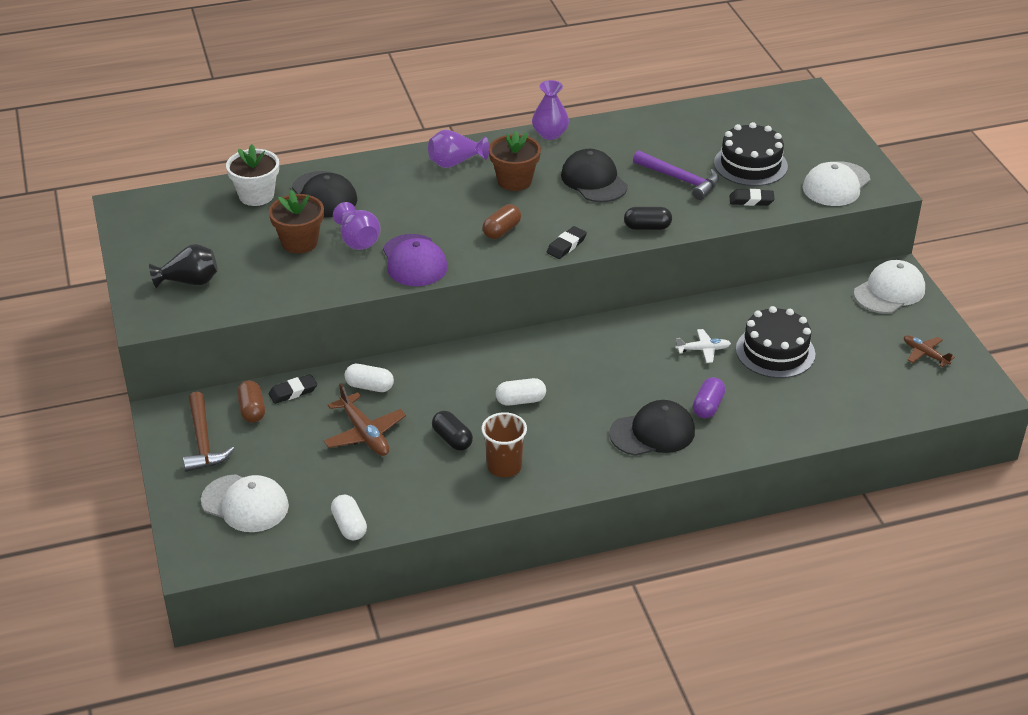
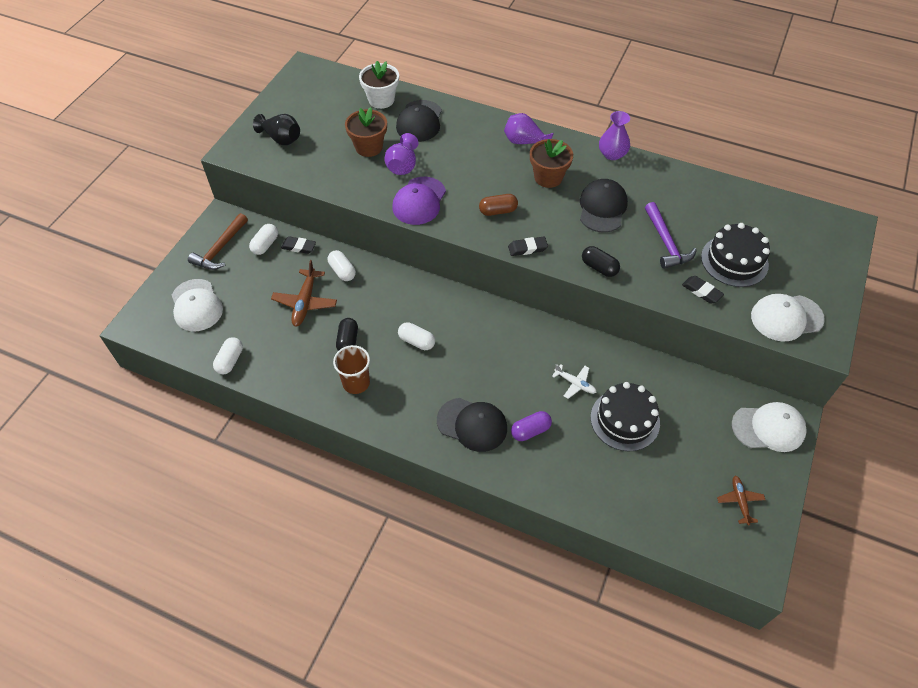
camera: 40 degrees right, 15 degrees up
brown capsule [237,381,265,423] -> white capsule [249,224,278,255]

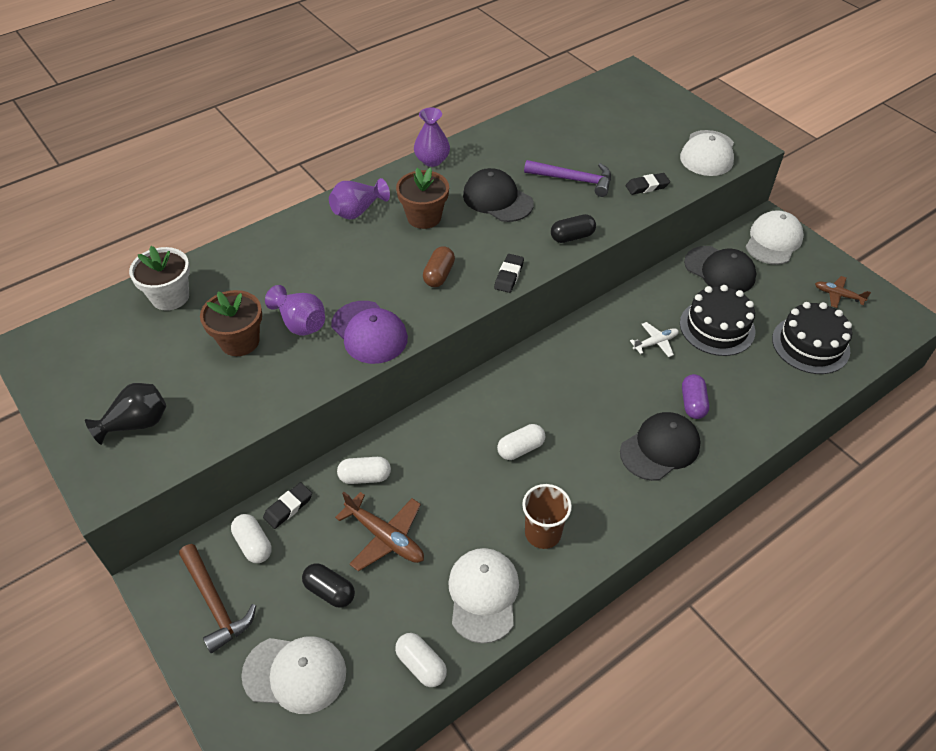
camera: 60 degrees left, 5 degrees down
black capsule [336,318,358,351] -> black capsule moved to [302,563,355,608]
black cap [396,100,442,142] -> black cap moved to [684,246,756,292]
black cake [701,223,770,287] -> black cake moved to [772,302,852,374]
none -> white cap [448,548,519,644]

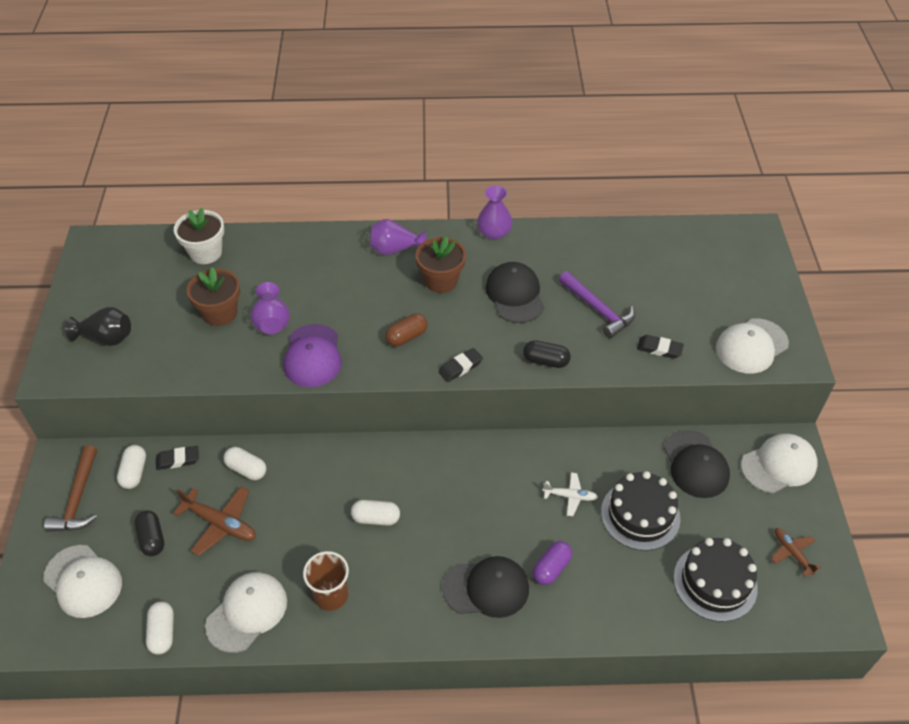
camera: 35 degrees right, 0 degrees up
brown plane [335,492,424,571] -> brown plane turned 45 degrees counterclockwise [173,487,256,556]

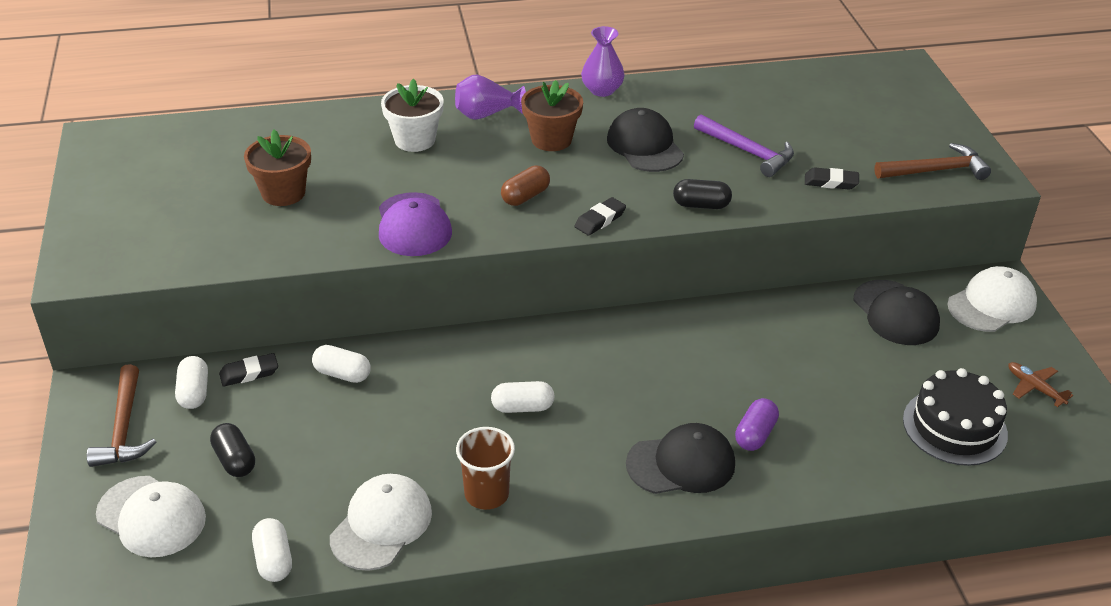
camera: 10 degrees left, 10 degrees down
black vase [65,307,131,346] -> none
brown plane [173,487,256,556] -> none
white flower pot [174,208,224,264] -> white flower pot moved to [381,79,444,152]
purple vase [251,282,290,334] -> none
white plane [543,473,598,516] -> none
black cake [601,471,681,551] -> none
white cap [716,318,789,374] -> brown hammer [874,143,991,180]

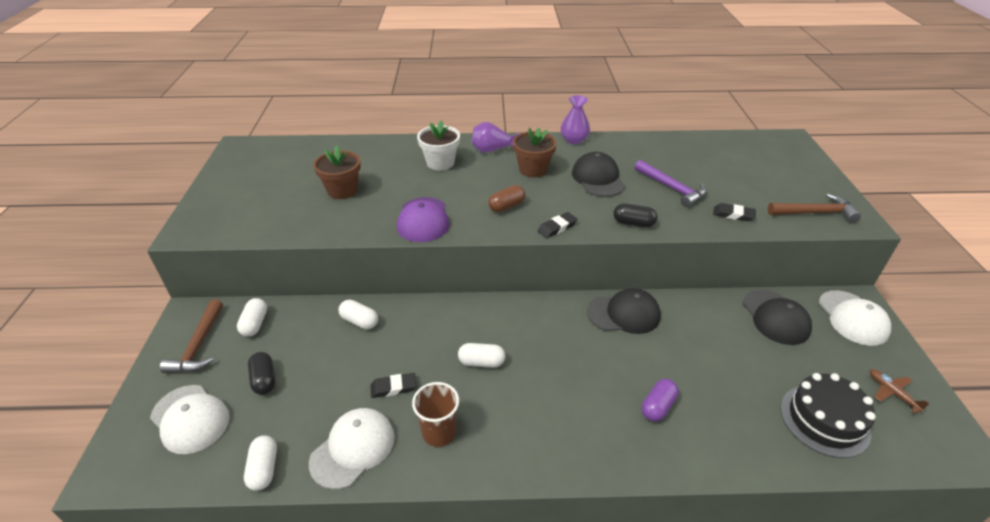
camera: 10 degrees right, 0 degrees up
black eraser [219,353,278,387] -> black eraser moved to [370,373,417,398]
black cap [626,423,735,494] -> black cap moved to [587,288,661,334]
white cap [947,266,1037,332] -> white cap turned 105 degrees clockwise [819,290,891,346]

